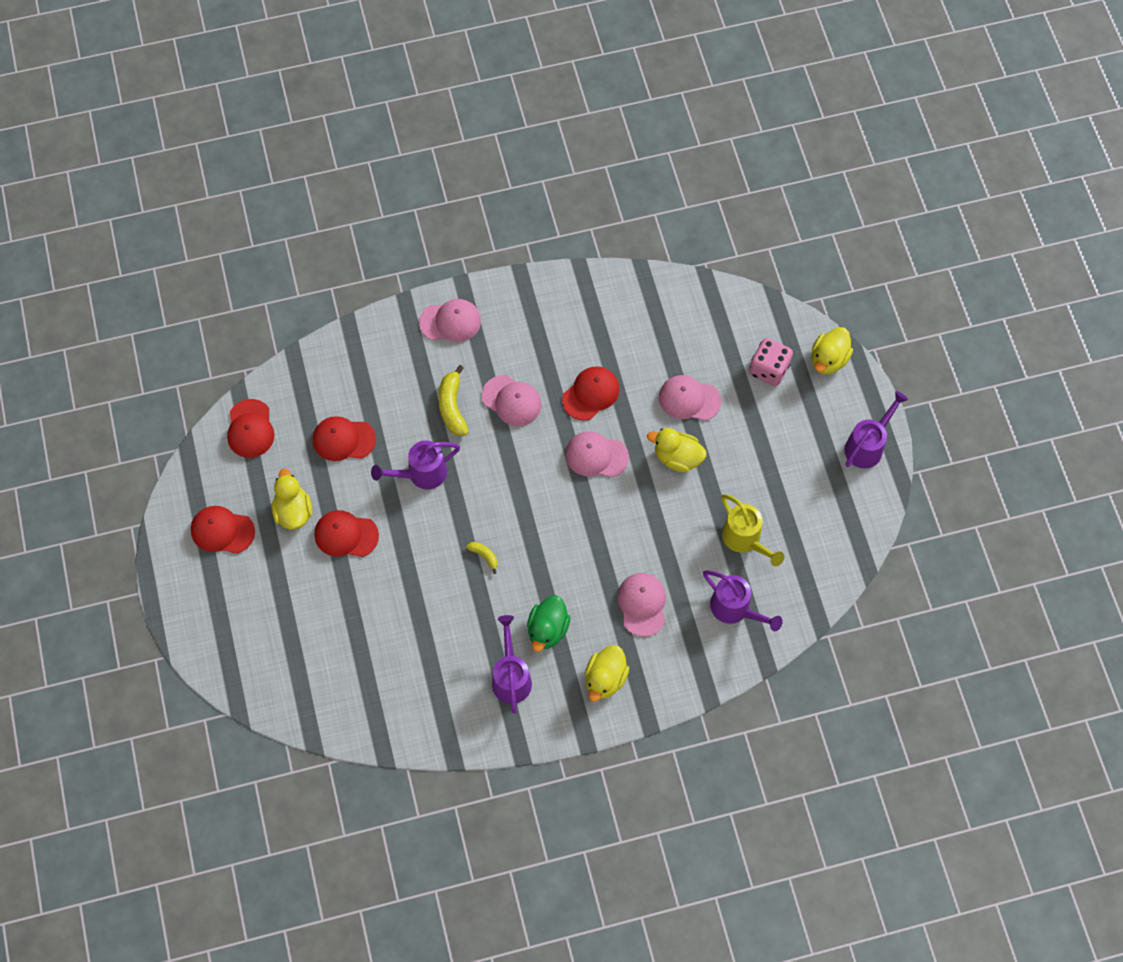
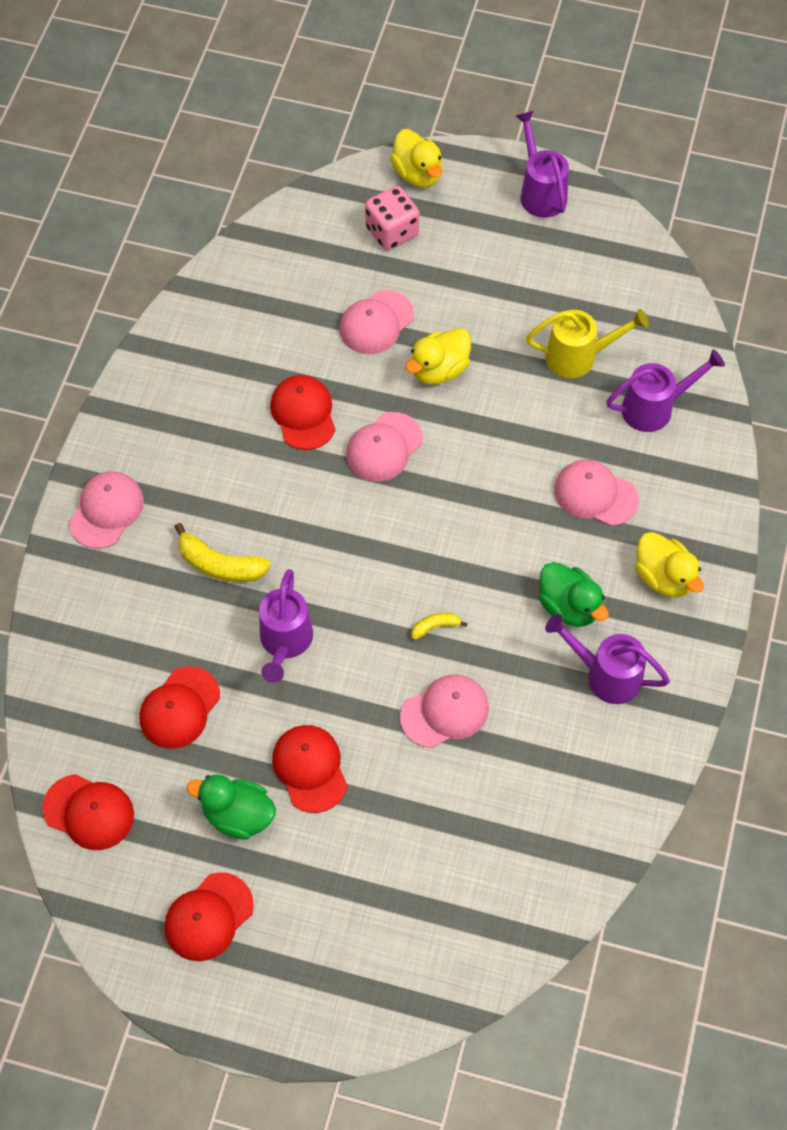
camera: 60 degrees left, 5 degrees down
yellow duck [272,468,313,530] -> green duck [187,774,276,840]
red cap [314,510,379,557] -> red cap turned 120 degrees clockwise [272,725,347,813]
pink cap [482,375,541,426] -> pink cap moved to [400,674,489,748]

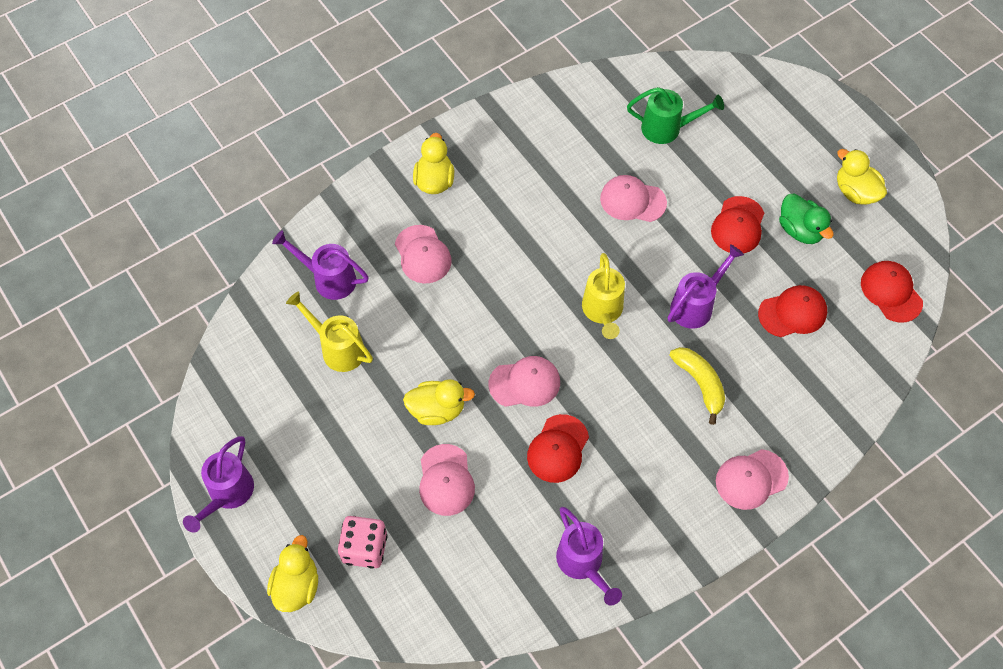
camera: 140 degrees left, 0 degrees up
red cap [164,872,254,961] -> yellow duck [837,149,887,205]
pink cap [339,290,414,354] -> pink cap turned 90 degrees clockwise [419,444,475,516]
yellow banana [411,613,468,640] -> none
green duck [539,562,609,627] -> none
purple watering can [545,614,670,704] -> purple watering can moved to [556,507,622,605]
none -> yellow watering can [582,253,625,339]
none -> green watering can [627,87,724,144]

